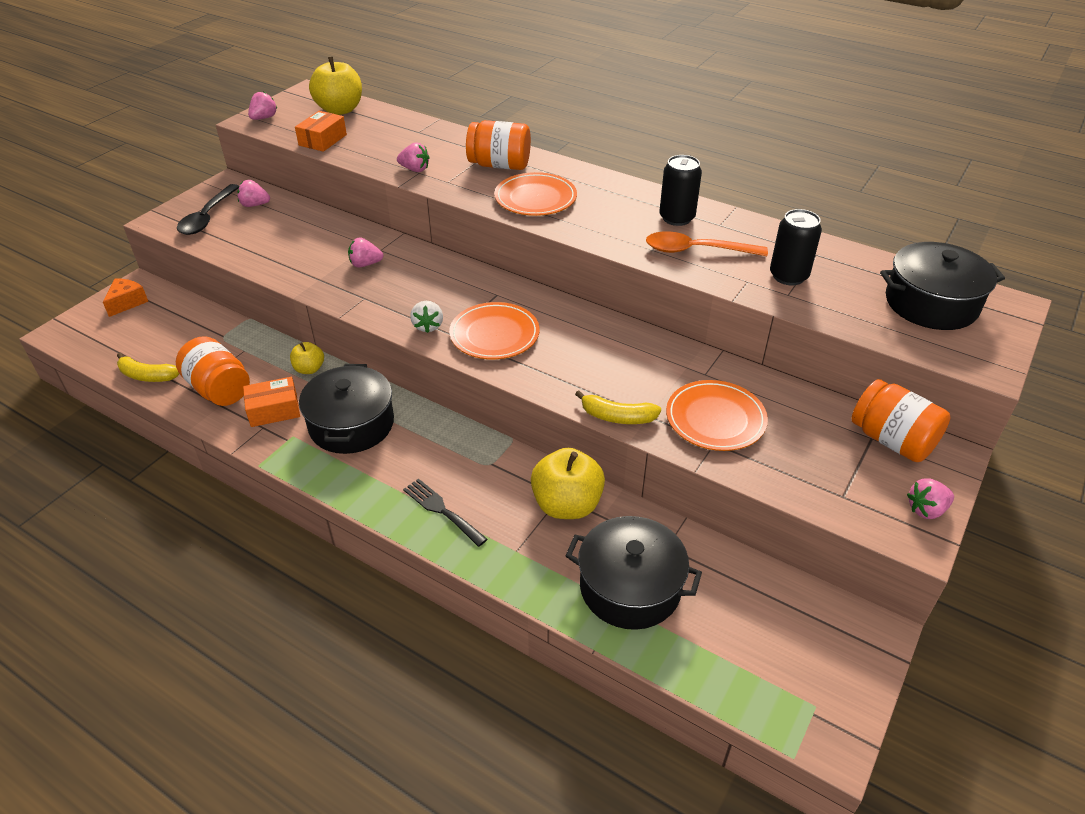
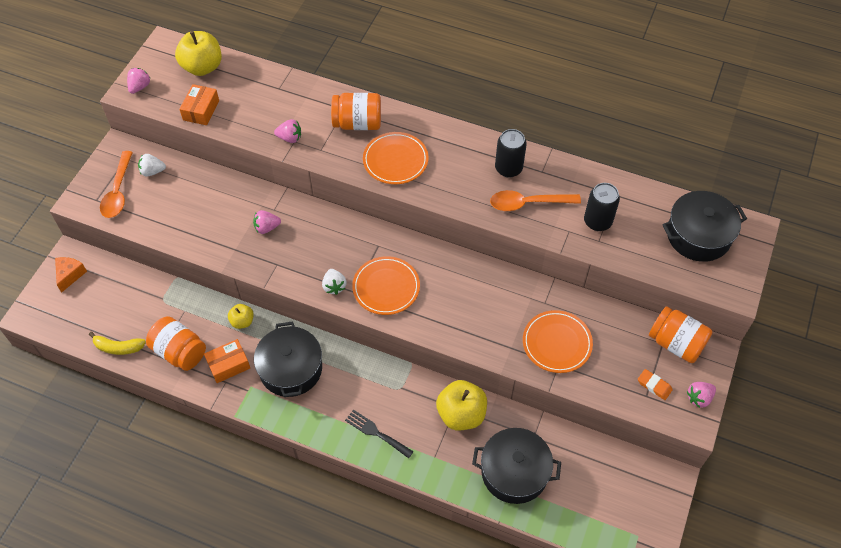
camera: 10 degrees left, 15 degrees up
black spoon [177,184,239,235] -> orange spoon [100,151,133,218]
pink strawberry [238,180,270,207] -> white strawberry [138,154,166,177]
yellow banana [575,390,661,424] -> none
none -> orange eraser [638,369,673,400]

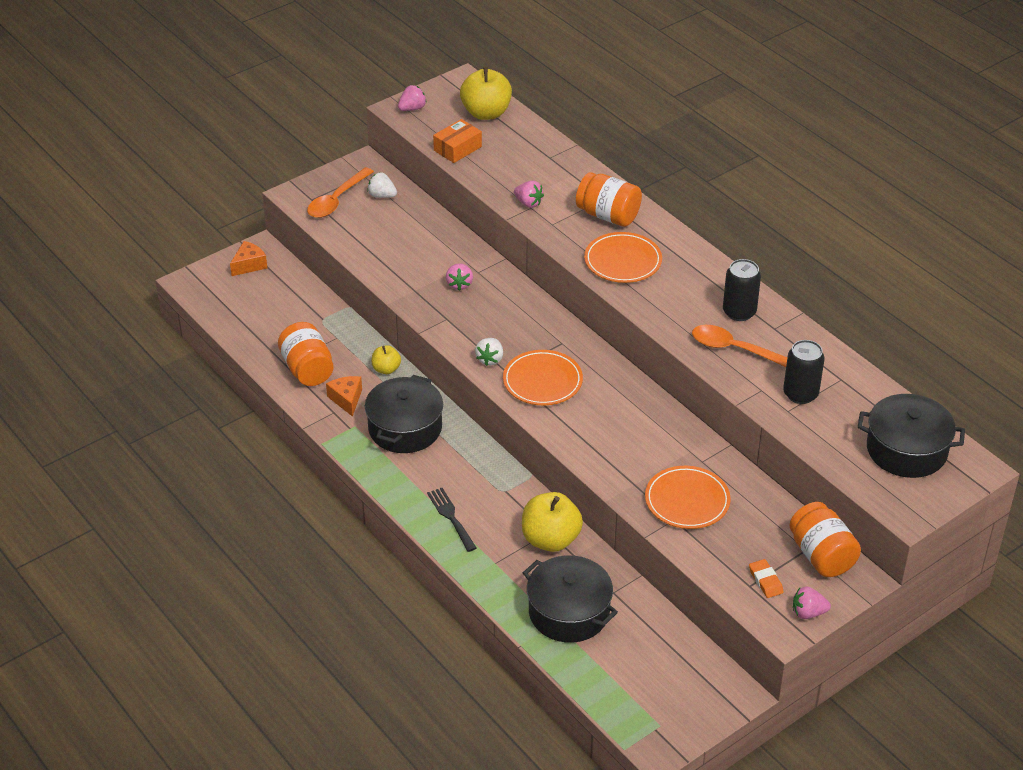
camera: 30 degrees right, 15 degrees down
yellow banana [89,332,146,355] -> none
orange box [204,339,250,383] -> orange cheese [326,376,362,417]
pink strawberry [253,210,281,234] -> pink strawberry turned 105 degrees counterclockwise [446,263,473,291]

